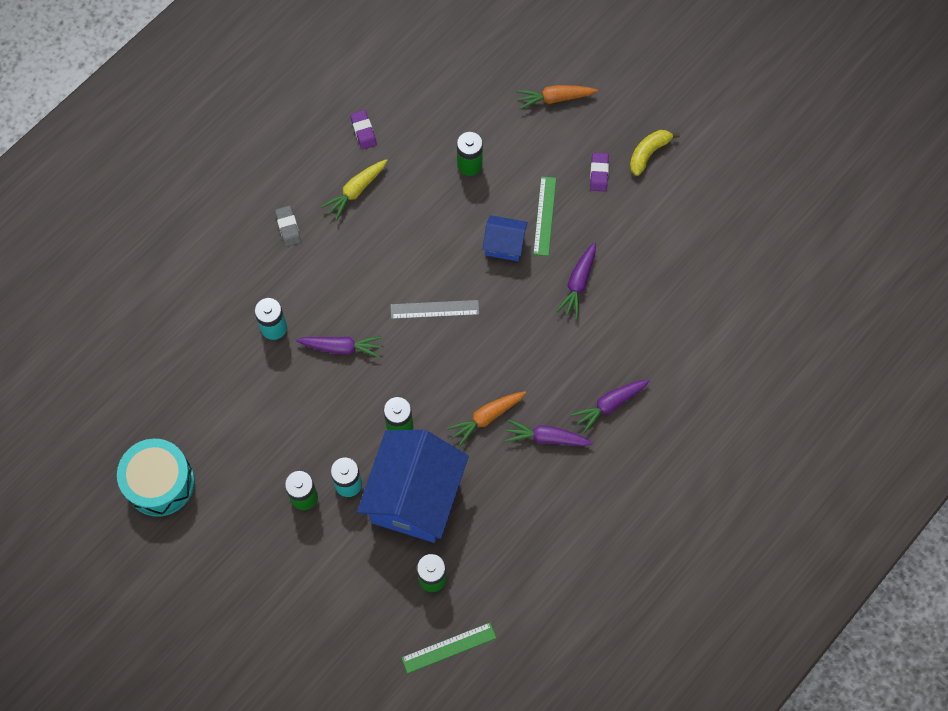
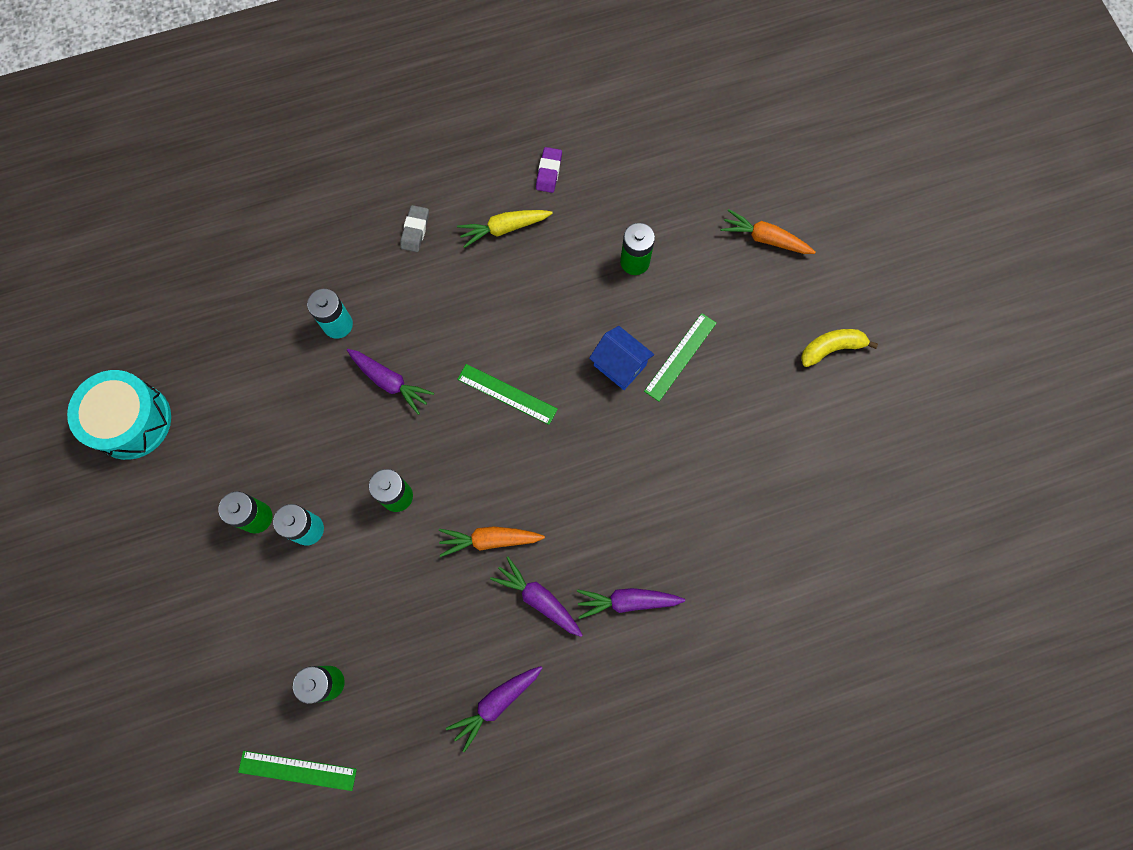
camera: 30 degrees right, 5 degrees up
blue house [357,430,469,543] -> none
grey ruler [390,300,479,319] -> green ruler [457,364,558,425]
purple carrot [556,242,596,319] -> purple carrot moved to [446,666,542,752]
purple eraser [590,153,609,192] -> none

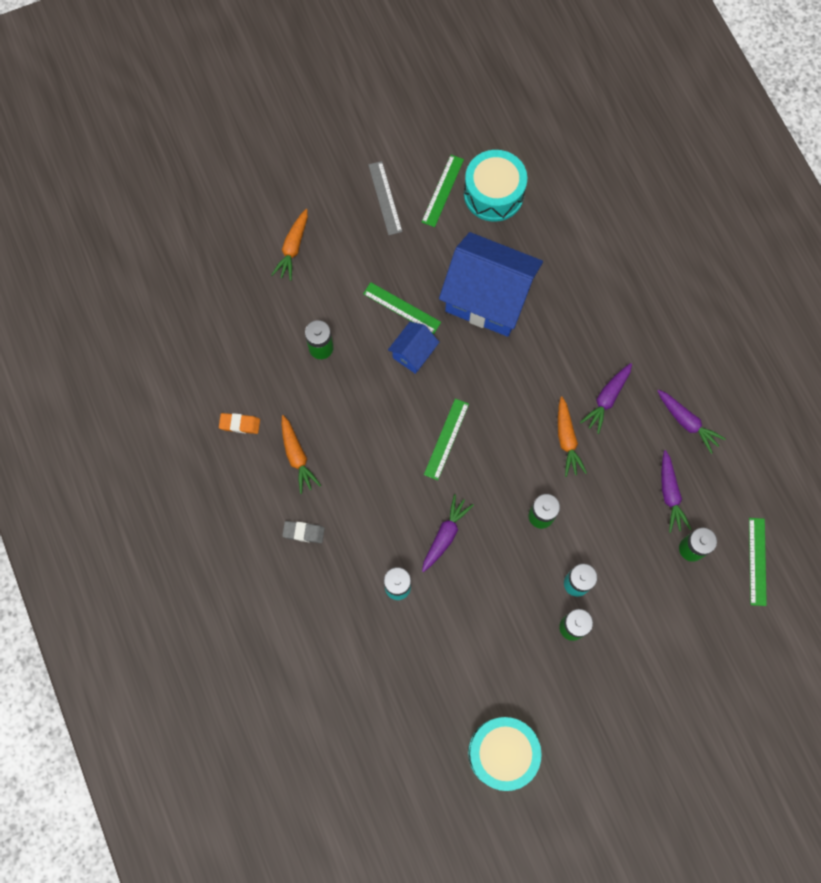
camera: 95 degrees left, 0 degrees up
yellow carrot [457,210,553,248] -> orange carrot [281,415,321,494]
purple eraser [536,147,562,193] -> orange eraser [219,413,260,434]
purple carrot [577,588,685,619] -> purple carrot moved to [661,450,691,533]
yellow banana [801,329,878,367] -> grey ruler [368,161,403,235]
none -> green ruler [422,155,464,227]
none -> blue house [439,232,543,337]
none -> turquoise drum [464,150,527,222]

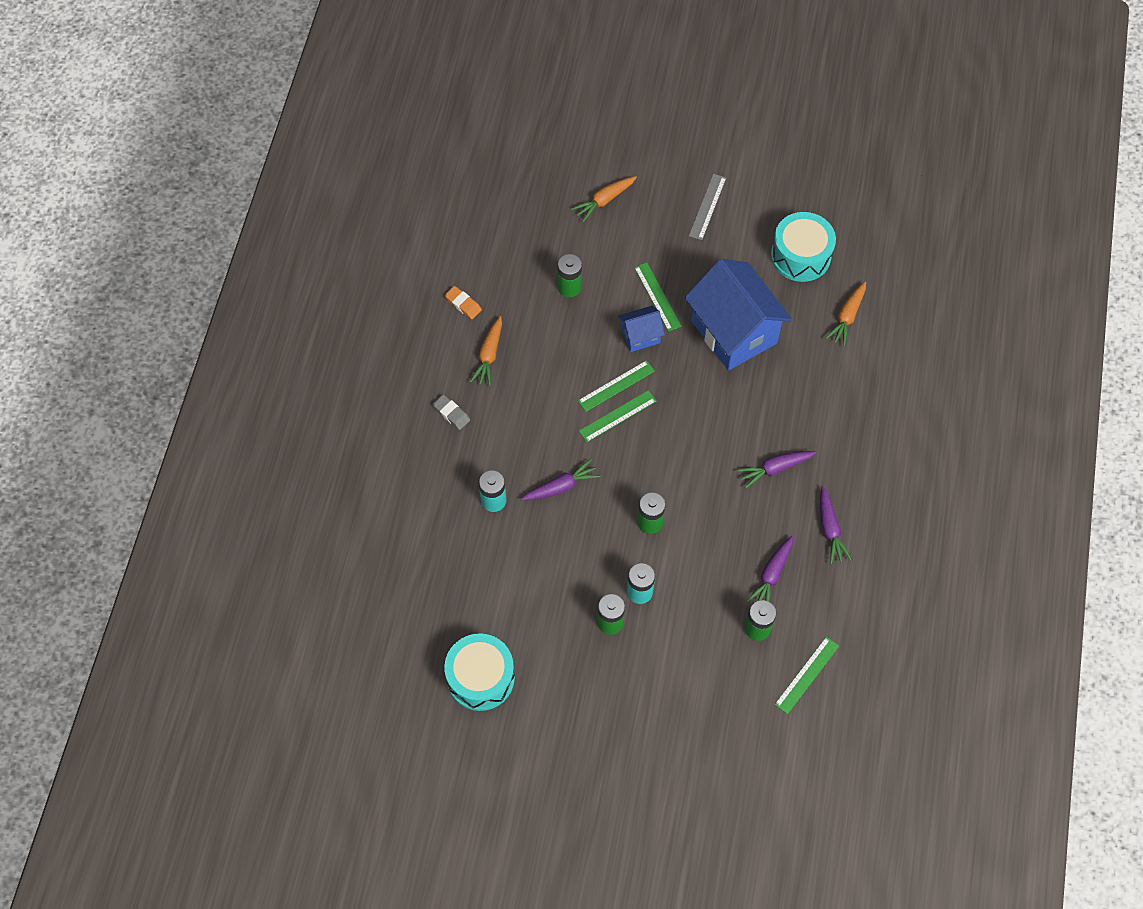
camera: 35 degrees right, 10 degrees down
green ruler [422,155,464,227] -> green ruler moved to [578,360,655,412]
orange carrot [558,396,587,477] -> orange carrot moved to [825,281,866,347]

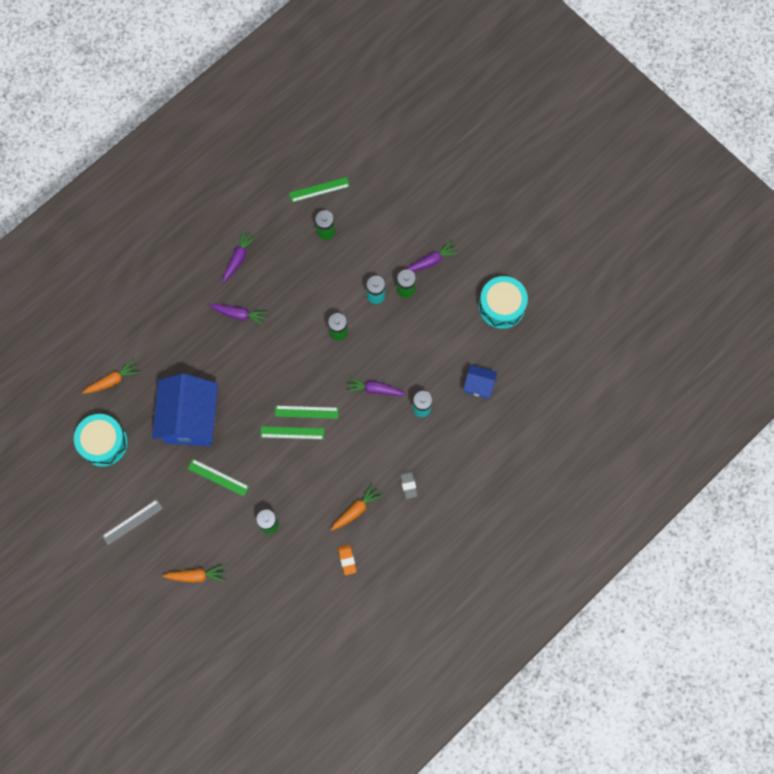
camera: 145 degrees left, 10 degrees up
blue house [618,306,665,352] -> blue house moved to [463,365,497,399]
green ruler [634,262,682,332] -> green ruler turned 75 degrees counterclockwise [188,459,249,497]
purple carrot [747,536,793,602] -> purple carrot moved to [407,240,460,272]

